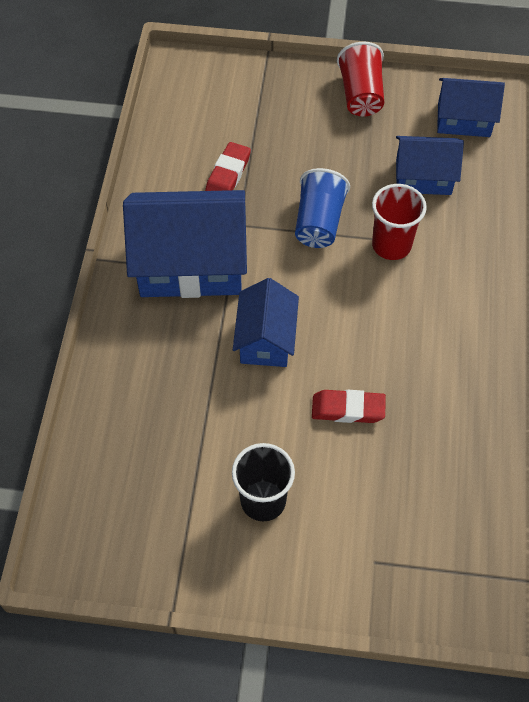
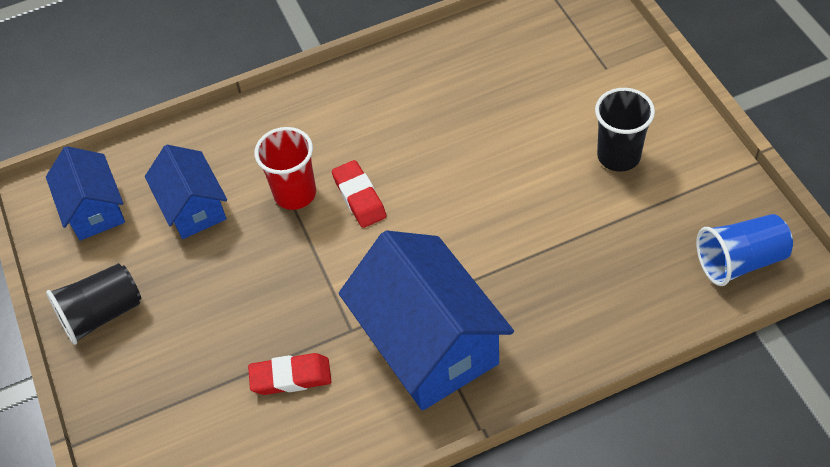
camera: 115 degrees left, 5 degrees down
blue house [233,278,299,367] -> none
blue cup [295,168,350,248] -> blue cup moved to [696,214,793,286]
red eraser [312,390,386,423] -> red eraser moved to [332,160,386,228]
red cup [337,42,384,116] -> black cup [46,263,141,345]

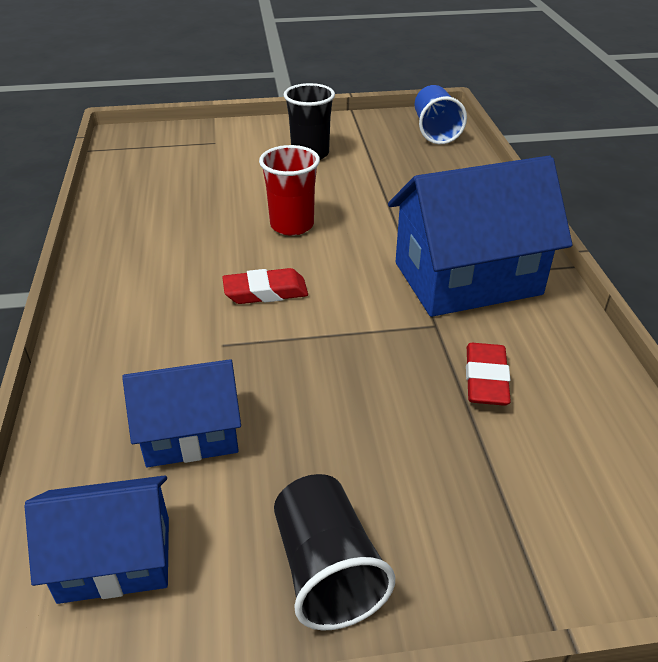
camera: 80 degrees left, 15 degrees down
red cup [254,127,316,210] -> red cup moved to [259,145,320,236]

